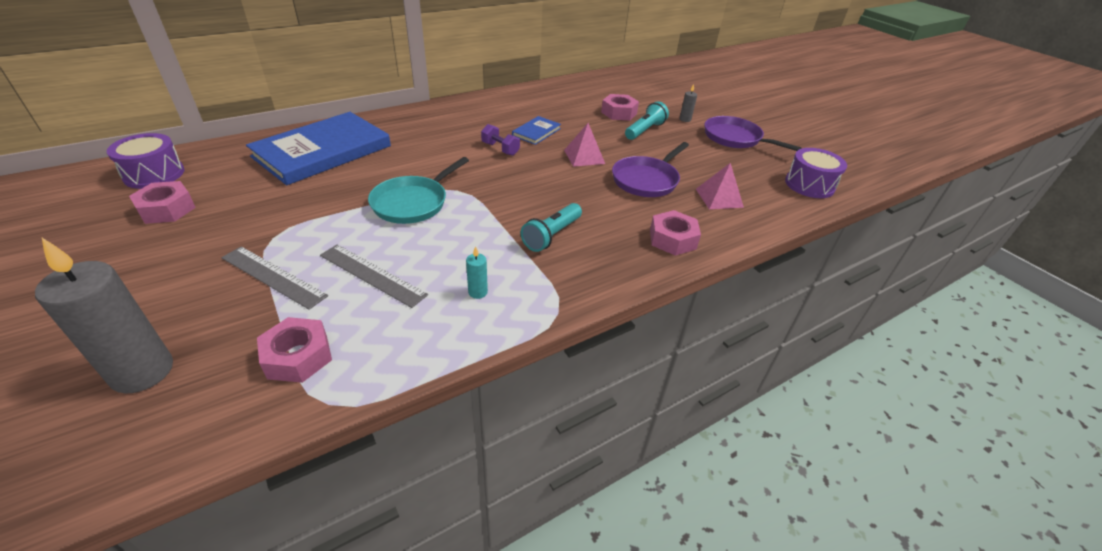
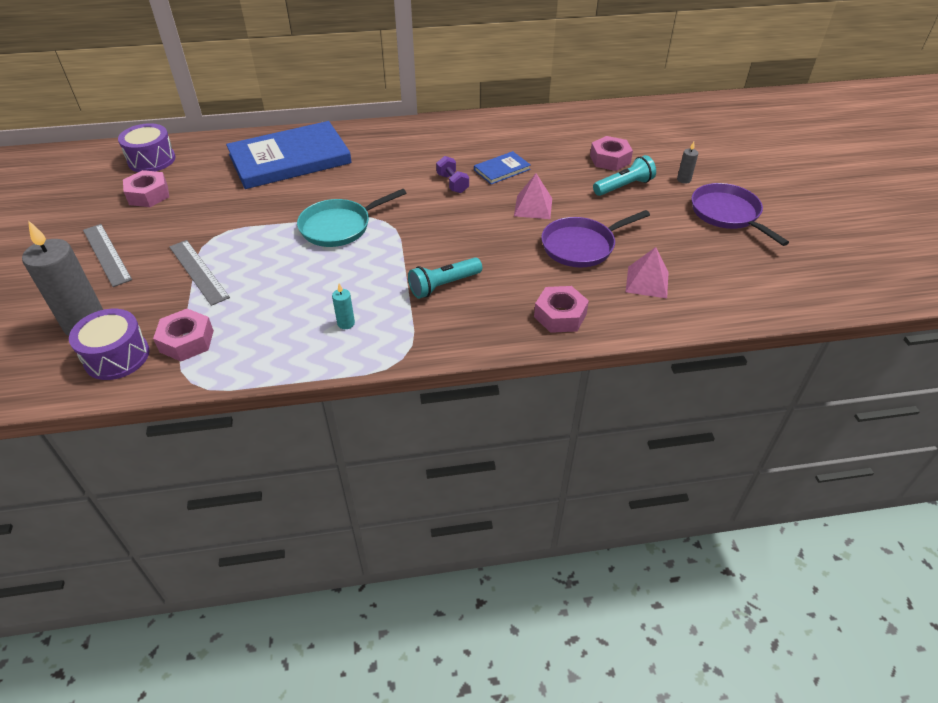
camera: 25 degrees right, 5 degrees up
grey ruler [320,244,428,308] -> grey ruler moved to [83,224,132,287]
purple drum [785,148,847,198] -> purple drum moved to [69,309,150,380]

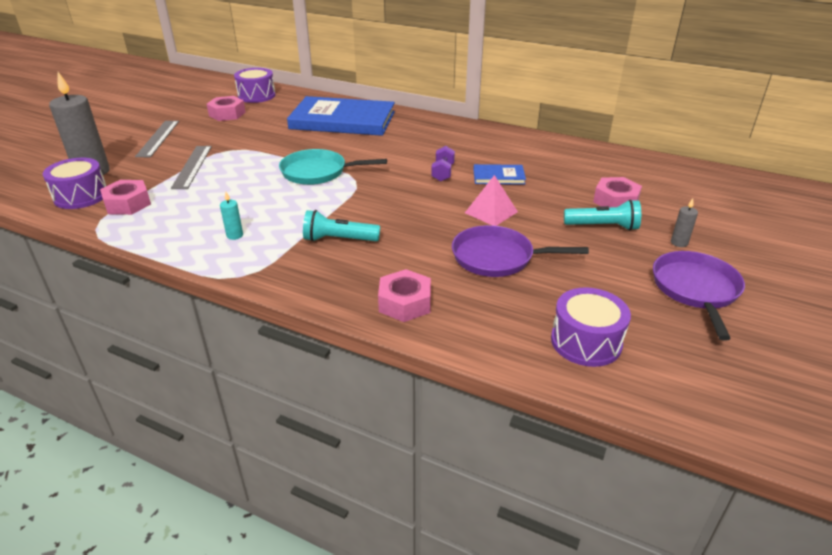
camera: 35 degrees right, 10 degrees down
pink pyramid [626,247,669,298] -> none
none -> purple drum [551,287,631,367]

